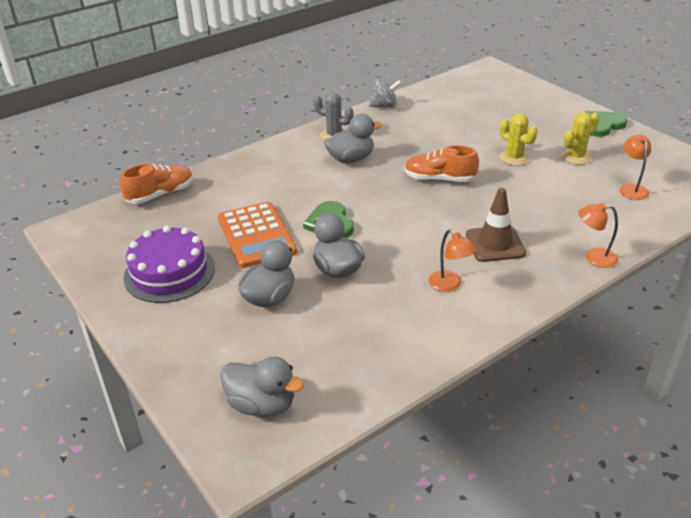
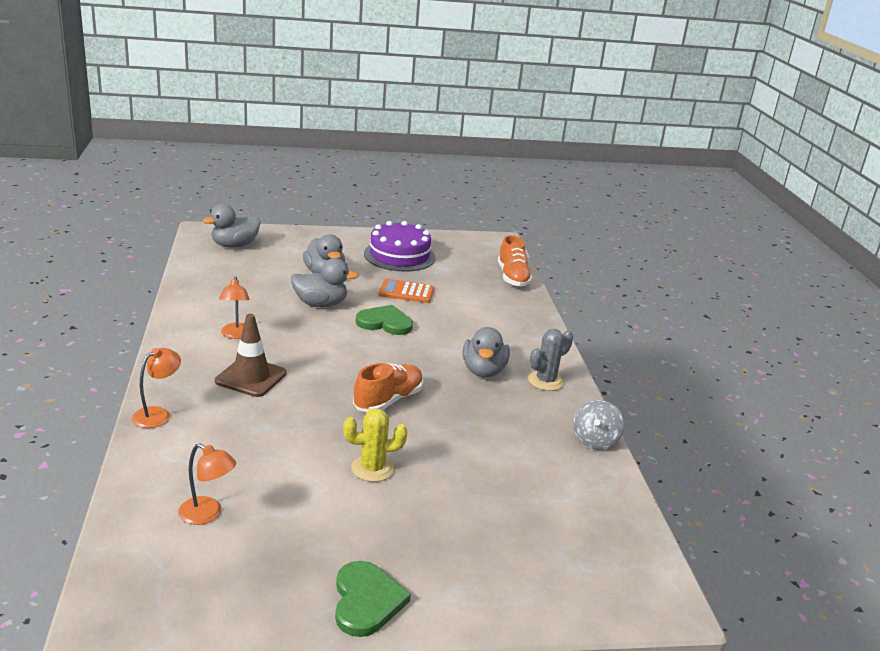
camera: 115 degrees right, 10 degrees down
orange calculator [218,202,297,268] -> orange calculator [379,279,434,303], size x0.63
orange lamp [429,229,476,292] -> orange lamp turned 90 degrees counterclockwise [219,276,250,339]
yellow cactus [561,112,599,165] -> none

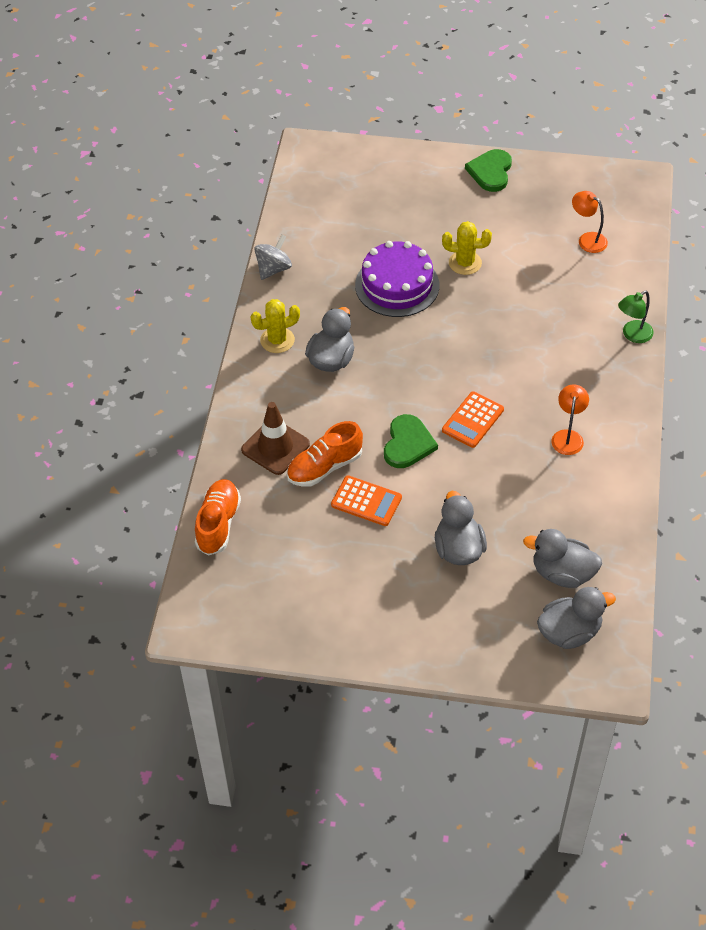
camera: 160 degrees left, 25 degrees up
orange lamp [132,348,181,428] -> green lamp [618,291,654,343]
brown traffic cone [215,314,286,397] -> brown traffic cone moved to [241,402,310,475]
grey duck [291,258,359,307] -> grey duck moved to [523,529,602,588]
orange shoe [353,363,423,412] -> orange shoe moved to [287,421,363,487]
green heart [355,305,413,335] -> green heart turned 105 degrees counterclockwise [384,414,438,468]
purple cake [364,221,436,272] -> purple cake moved to [355,241,439,317]
grey cactus [528,329,573,391] -> yellow cactus [251,299,300,353]
none -> orange calculator [442,391,504,448]

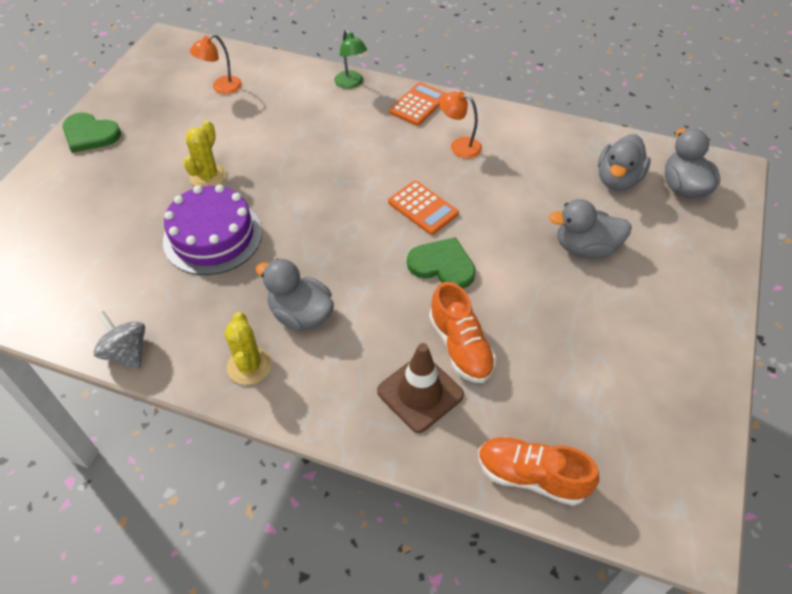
camera: 80 degrees left, 0 degrees up
orange calculator [331,475,402,526] -> orange calculator moved to [389,82,447,126]

